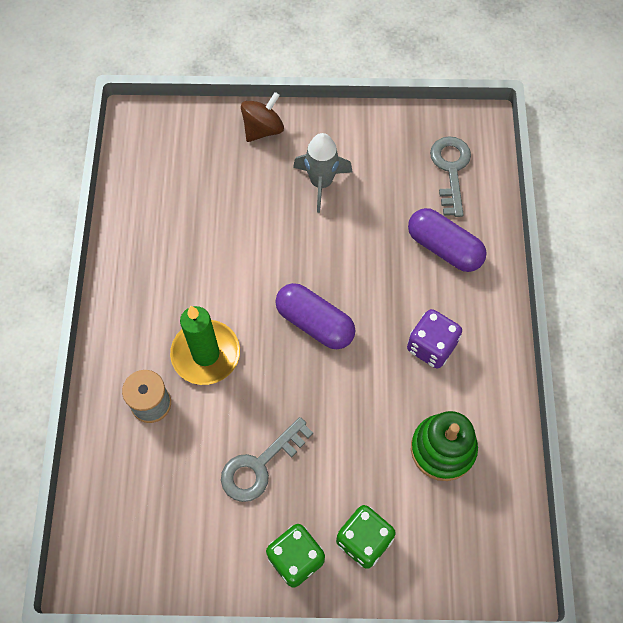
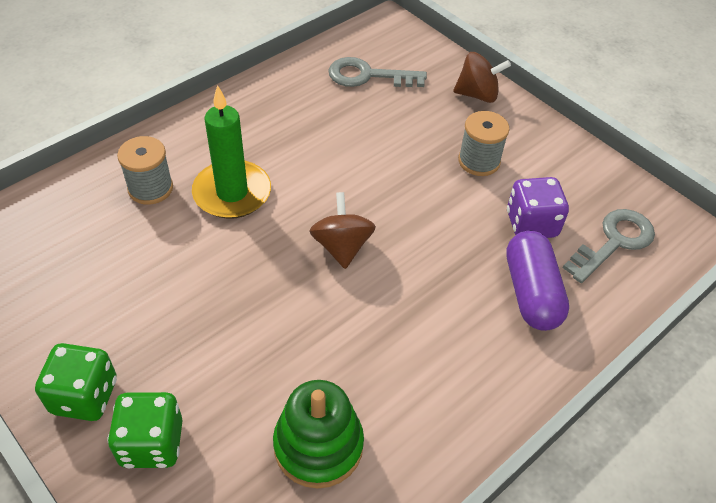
camera: 45 degrees right, 15 degrees down
grey key [221,417,313,502] -> grey key moved to [328,57,427,87]
purple capsule [275,283,355,349] -> brown spinning top [309,192,376,269]
grey rocket [293,133,352,213] -> grey spool [458,111,510,176]
purple dice [407,309,462,368] -> purple dice moved to [507,177,569,238]

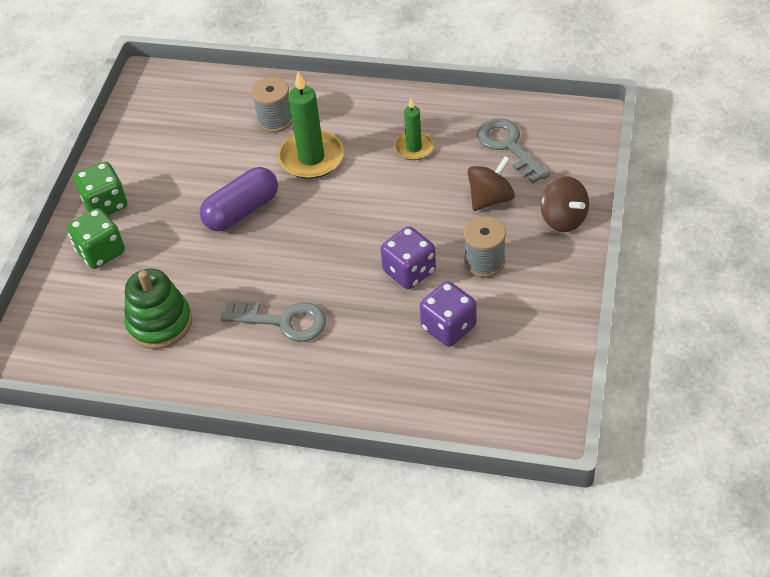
camera: 60 degrees right, 0 degrees up
brown spinning top [309,192,376,269] -> brown spinning top moved to [468,156,515,211]
purple capsule [506,230,569,331] -> purple capsule moved to [200,167,278,231]
grey key [563,209,655,283] -> grey key moved to [221,302,326,342]
none -> purple dice [381,226,436,289]
none -> green candle [394,98,434,160]

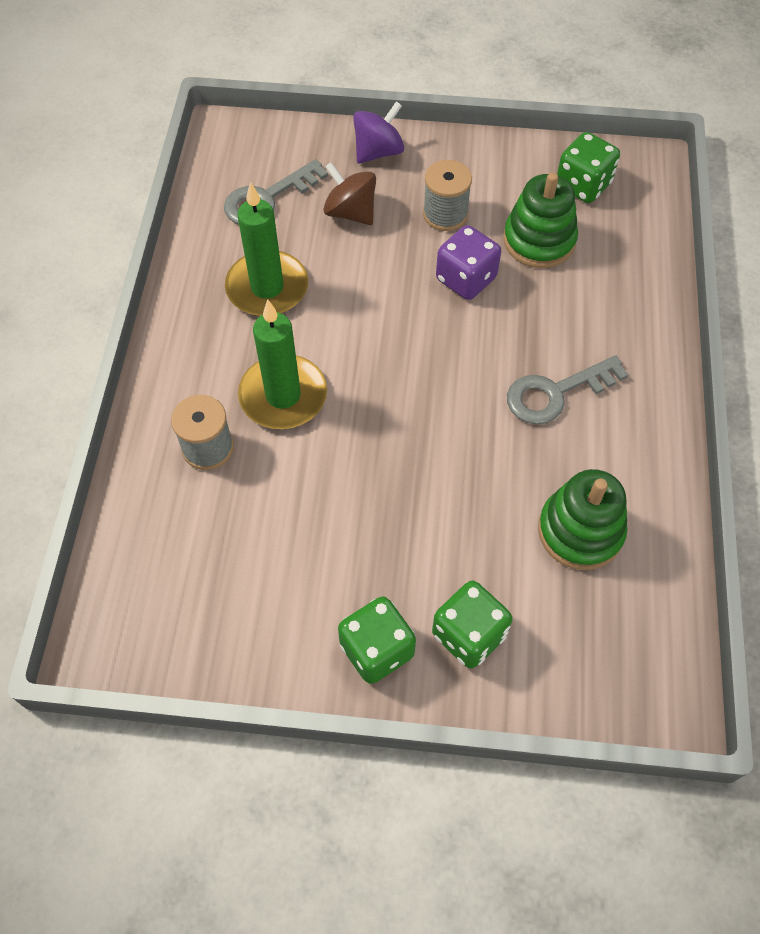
camera: 100 degrees left, 10 degrees up
purple capsule [200,167,278,231] -> none
grey key [221,302,326,342] -> grey key turned 120 degrees counterclockwise [507,355,628,425]
green candle [394,98,434,160] -> green candle [225,182,308,316], size x1.68
purple dice [420,281,477,347] -> green stacking toy [503,172,578,268]
brown spinning top [541,176,589,232] -> purple spinning top [353,101,404,164]
none -> green dice [557,132,620,203]

